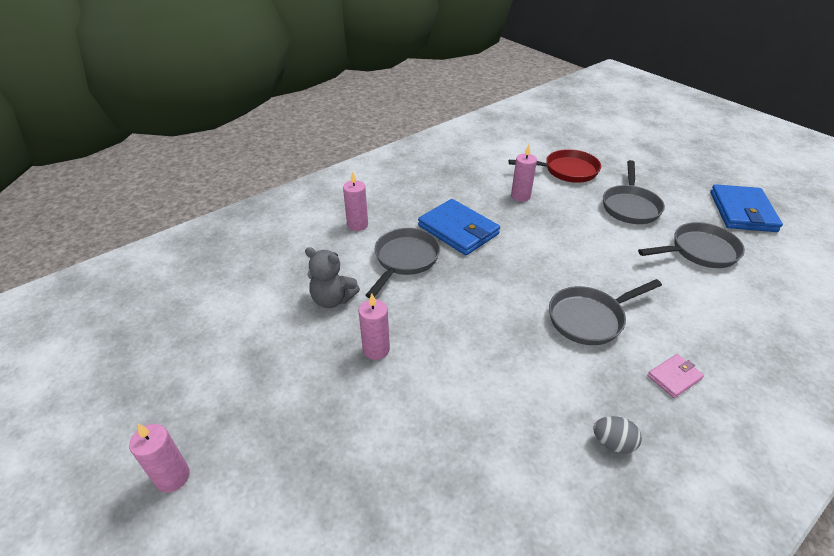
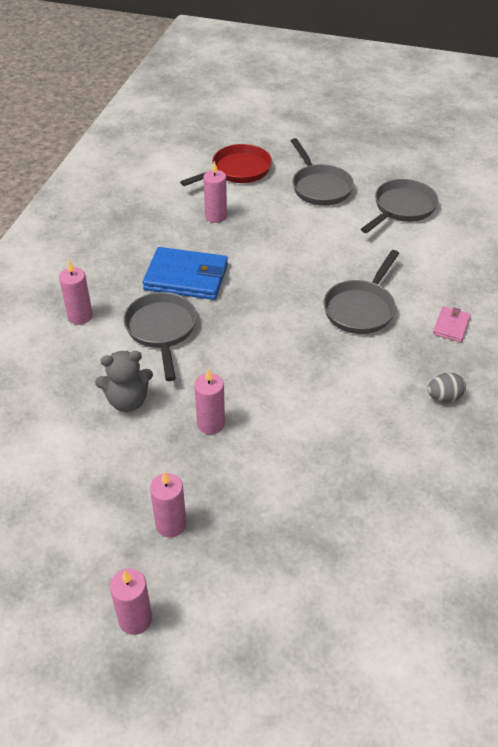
camera: 35 degrees left, 5 degrees up
blue wallet [710,184,783,232] -> none
none -> pink candle [150,471,186,537]

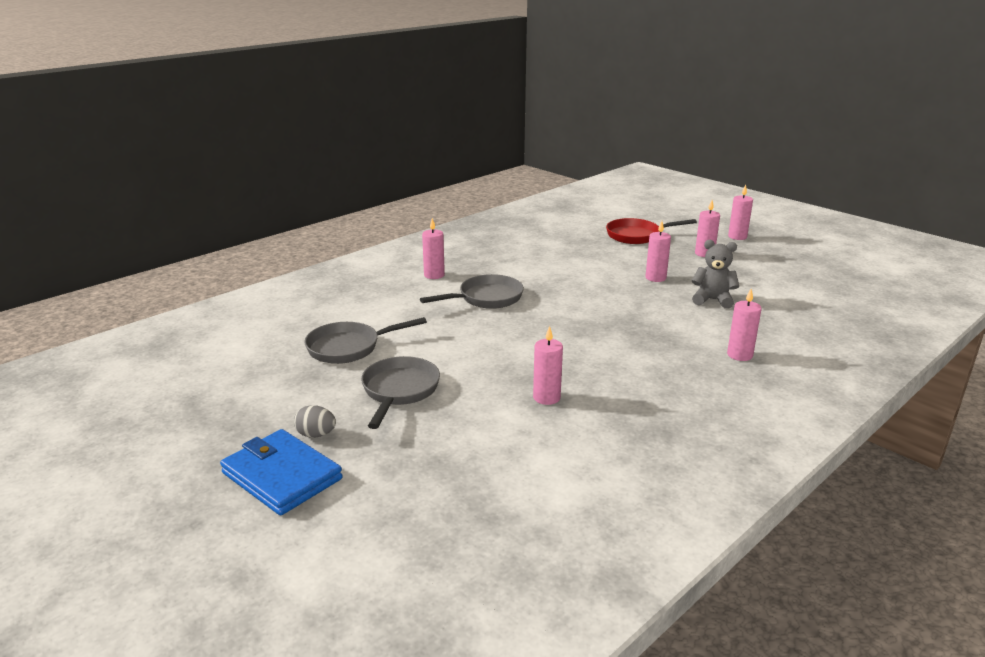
camera: 150 degrees left, 20 degrees down
grey pan [123,292,197,381] -> none
blue wallet [143,247,228,300] -> blue wallet moved to [220,429,343,515]
red pan [180,144,272,186] -> red pan moved to [606,218,697,244]
grey egg [427,372,466,402] -> grey egg moved to [294,405,336,438]
pink wallet [433,306,471,342] -> pink candle [422,218,445,279]

